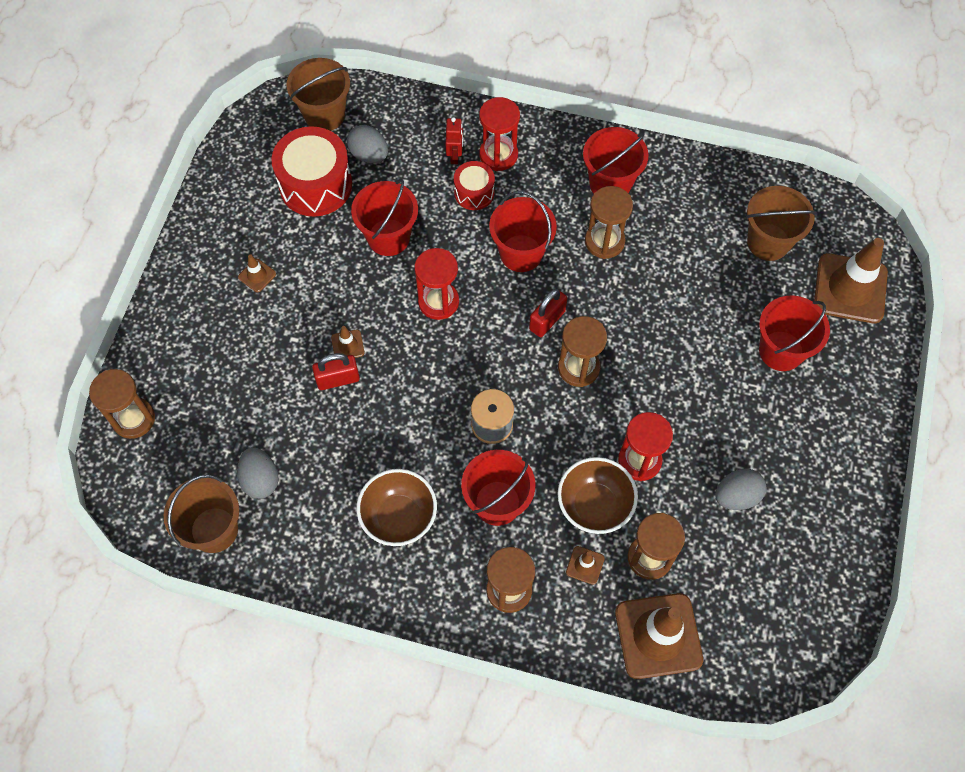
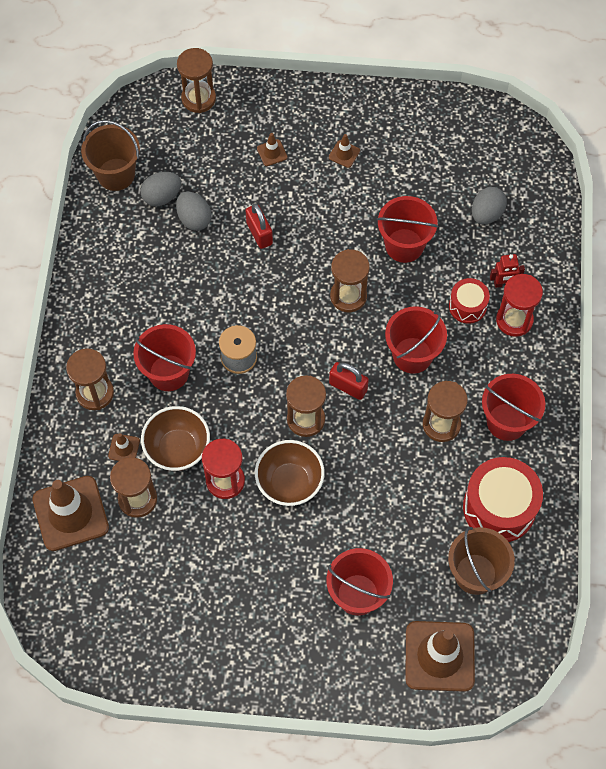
camera: 80 degrees right, 0 degrees up
red drum [271,126,352,217] -> red drum moved to [463,457,543,542]
brown bucket [287,58,350,131] -> none
brown traffic cone [331,326,365,358] -> brown traffic cone moved to [257,133,288,166]
brown bowl [356,469,437,546] -> brown bowl moved to [255,440,325,506]
red hourglass [414,248,459,320] -> brown hourglass [330,249,370,312]
grey egg [716,468,766,510] -> grey egg moved to [176,191,212,231]

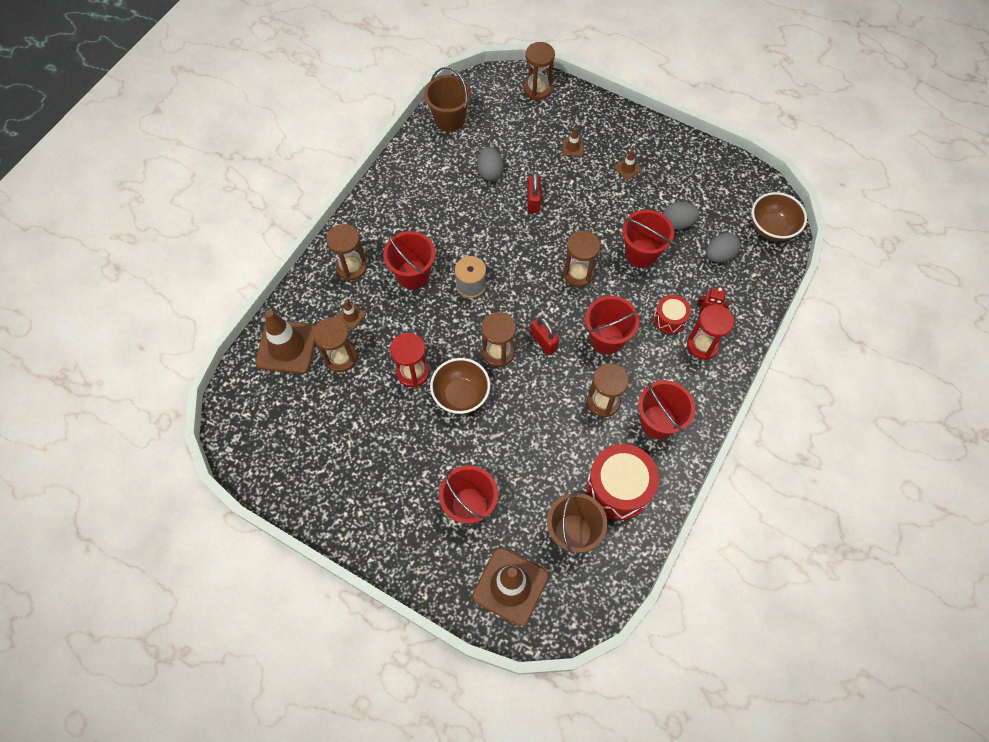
camera: 25 degrees right, 0 degrees up
grey egg [140,172,181,206] -> grey egg moved to [663,202,700,230]
brown bowl [141,406,210,471] -> brown bowl moved to [752,192,807,241]

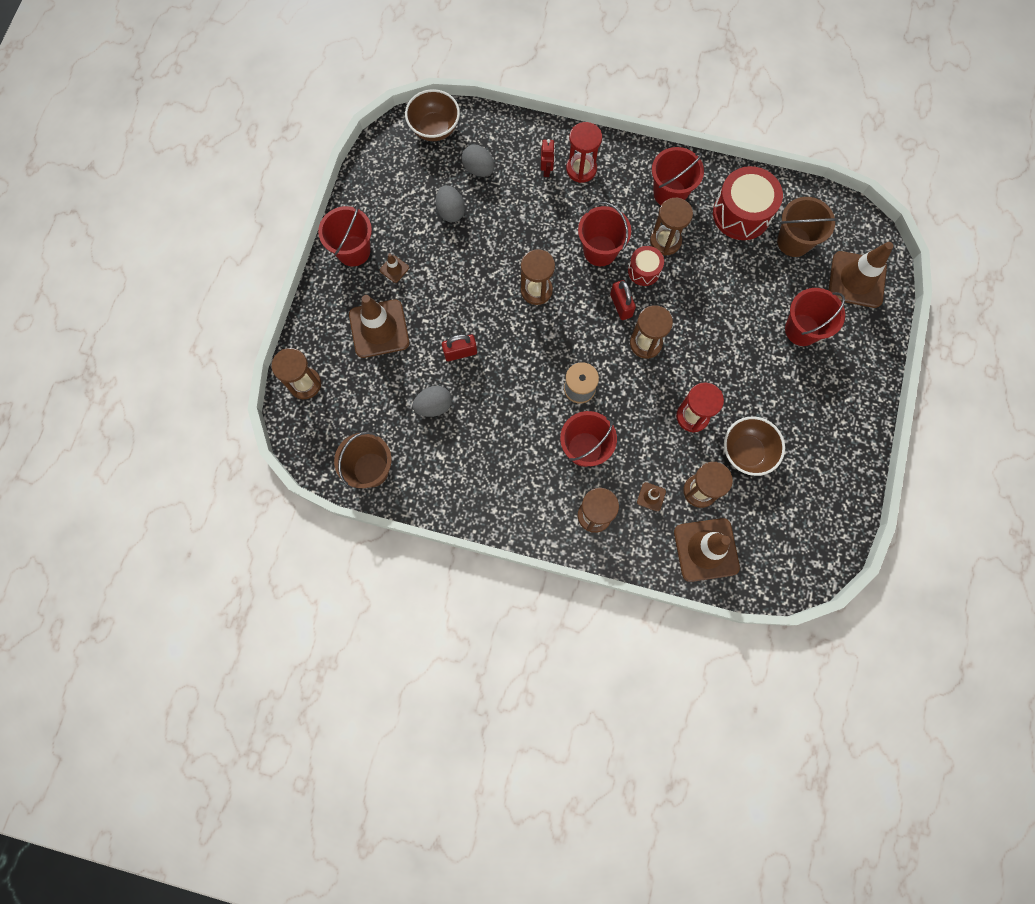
camera: 105 degrees left, 10 degrees up
brown bowl [430,358,490,414] -> brown bowl moved to [724,416,785,476]
red padlock [530,317,559,355] -> red padlock turned 60 degrees counterclockwise [610,280,636,320]
brown traffic cone [562,128,583,156] -> brown traffic cone [349,295,409,358], size x2.33
red bucket [622,210,674,268] -> red bucket moved to [318,205,372,266]
red drum [653,295,691,334] -> red drum moved to [628,246,664,286]

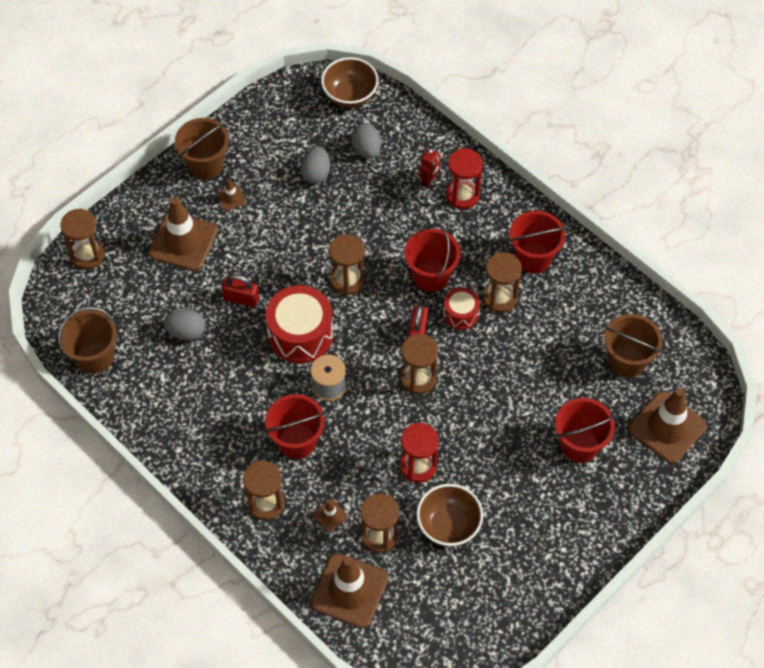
camera: 30 degrees right, 15 degrees down
red bucket [318,205,372,266] -> brown bucket [175,118,229,180]
red drum [713,166,783,240] -> red drum moved to [266,285,333,363]

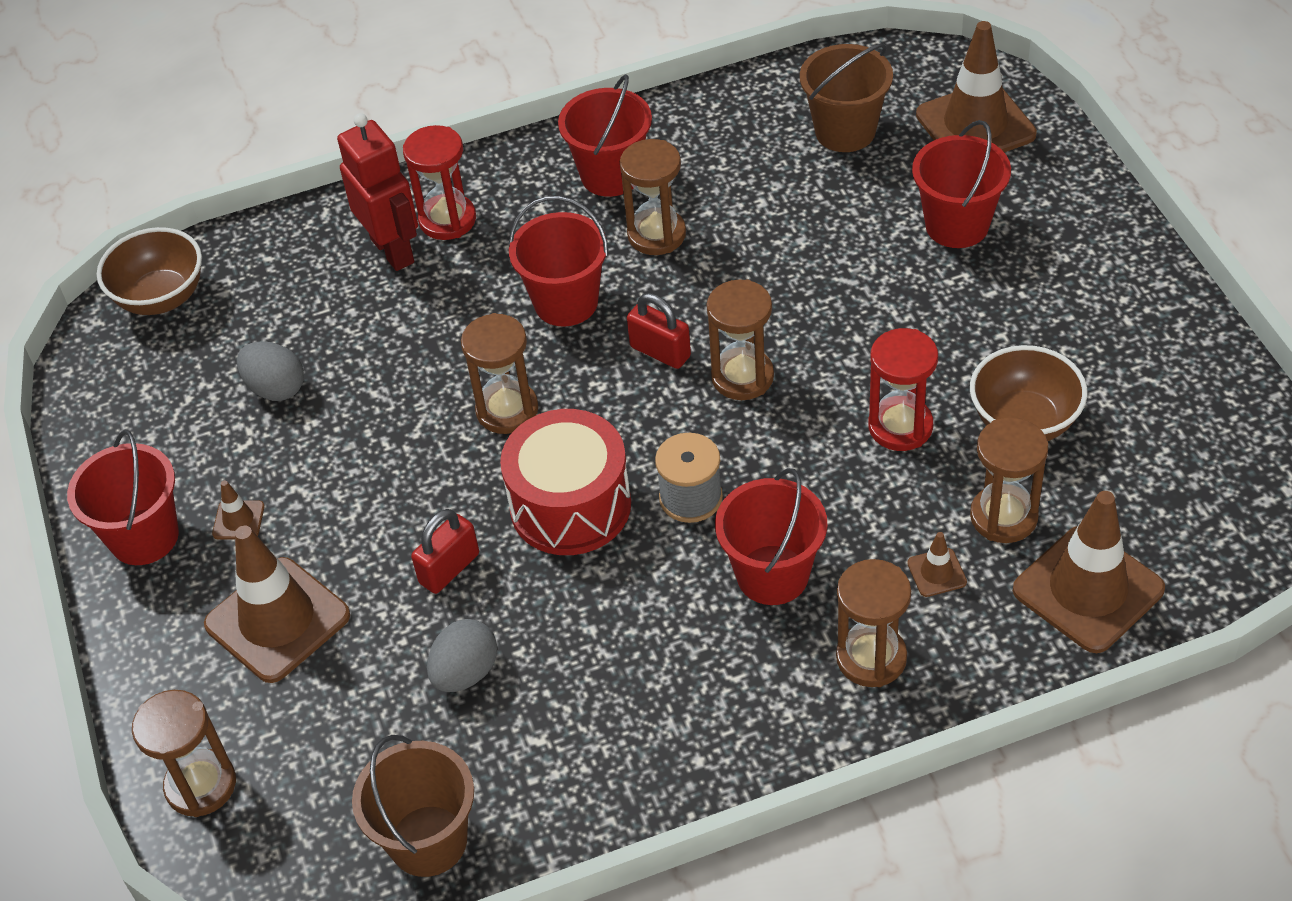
camera: 60 degrees left, 10 degrees down
brown bucket [175,118,229,180] -> red bucket [67,430,179,565]
grey egg [351,124,381,158] -> none
red robot [419,149,441,188] -> red robot [337,113,418,271], size x1.93
red drum [443,287,480,330] -> none

